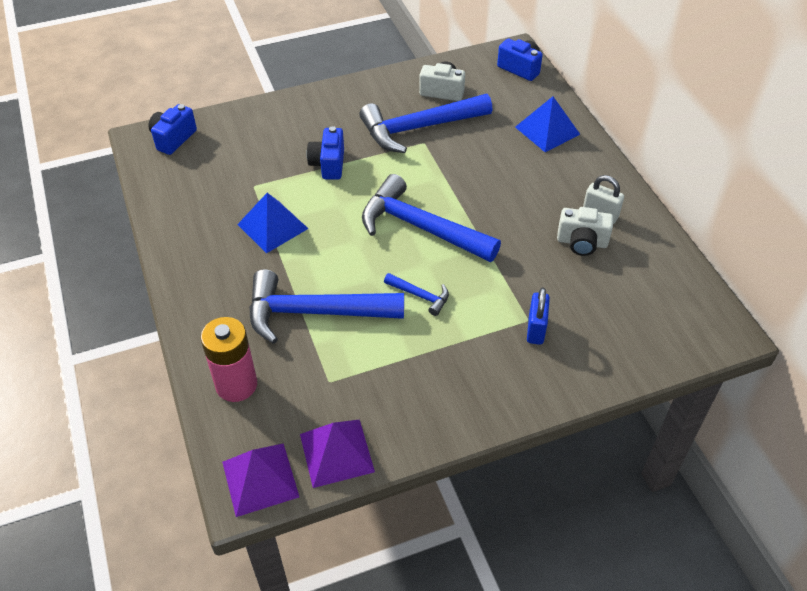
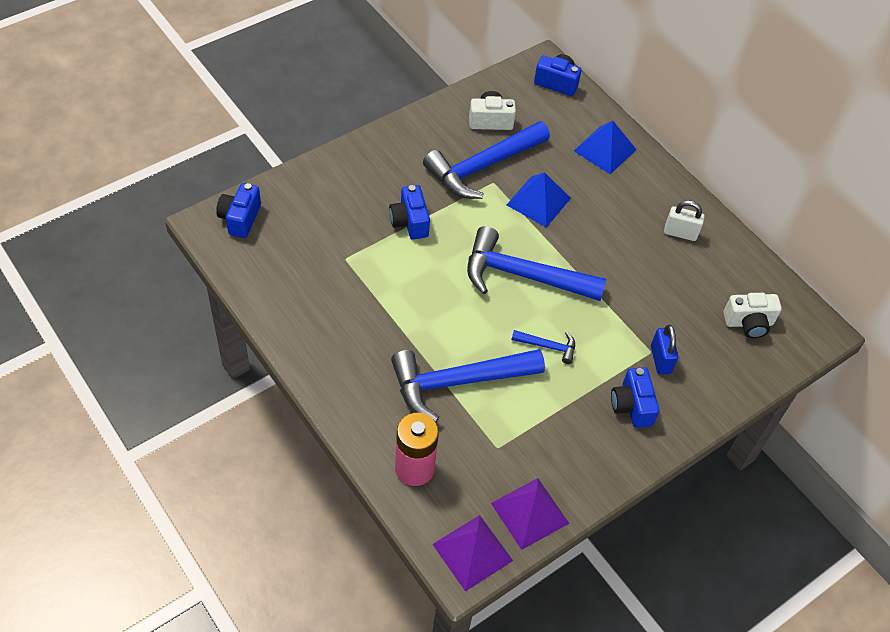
camera: 20 degrees left, 5 degrees up
blue pyramid [237,193,308,253] -> blue pyramid moved to [507,172,571,228]
white camera [557,207,613,256] -> white camera moved to [723,293,782,338]
none -> blue camera [611,367,659,428]

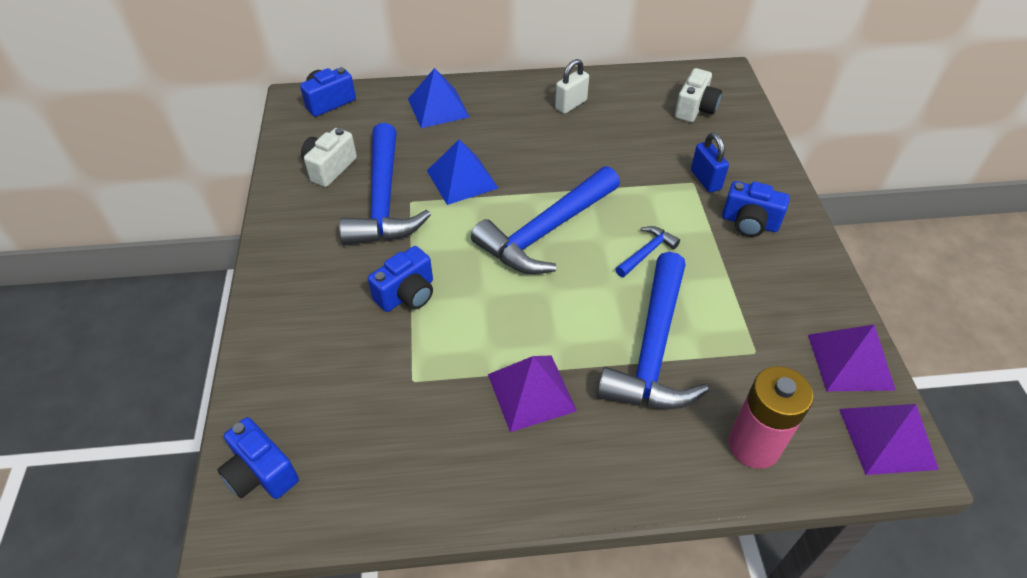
camera: 55 degrees left, 5 degrees down
blue camera [389,185,430,240] -> blue camera turned 60 degrees counterclockwise [368,246,433,312]
blue padlock [651,325,678,375] -> blue padlock turned 45 degrees clockwise [691,132,729,193]
none -> purple pyramid [488,355,577,432]

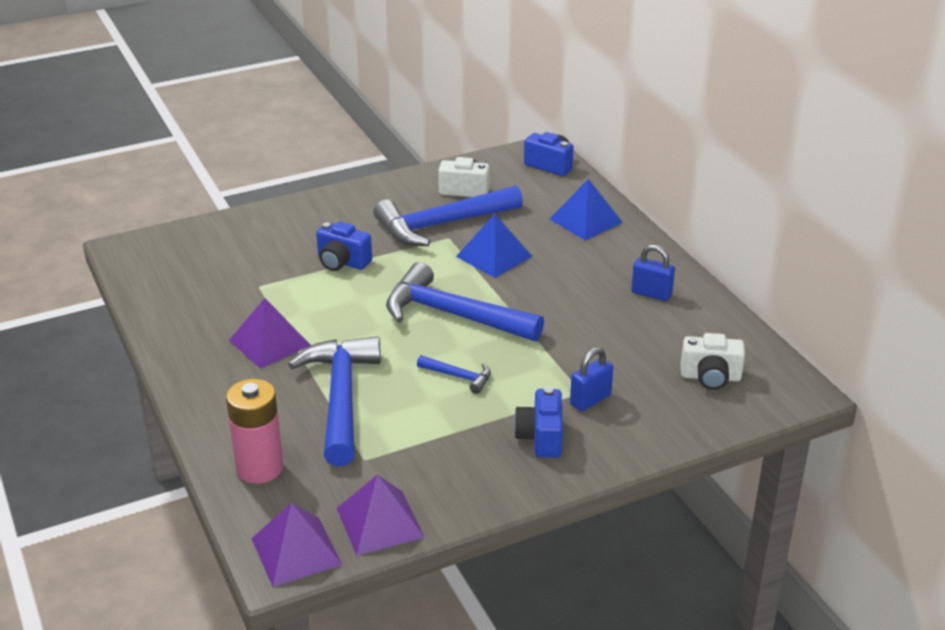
camera: 70 degrees right, 15 degrees down
blue camera [218,417,299,499] -> none
white padlock [555,59,589,114] -> blue padlock [631,245,675,301]
blue hammer [597,252,709,409] -> blue hammer turned 90 degrees clockwise [288,337,381,466]

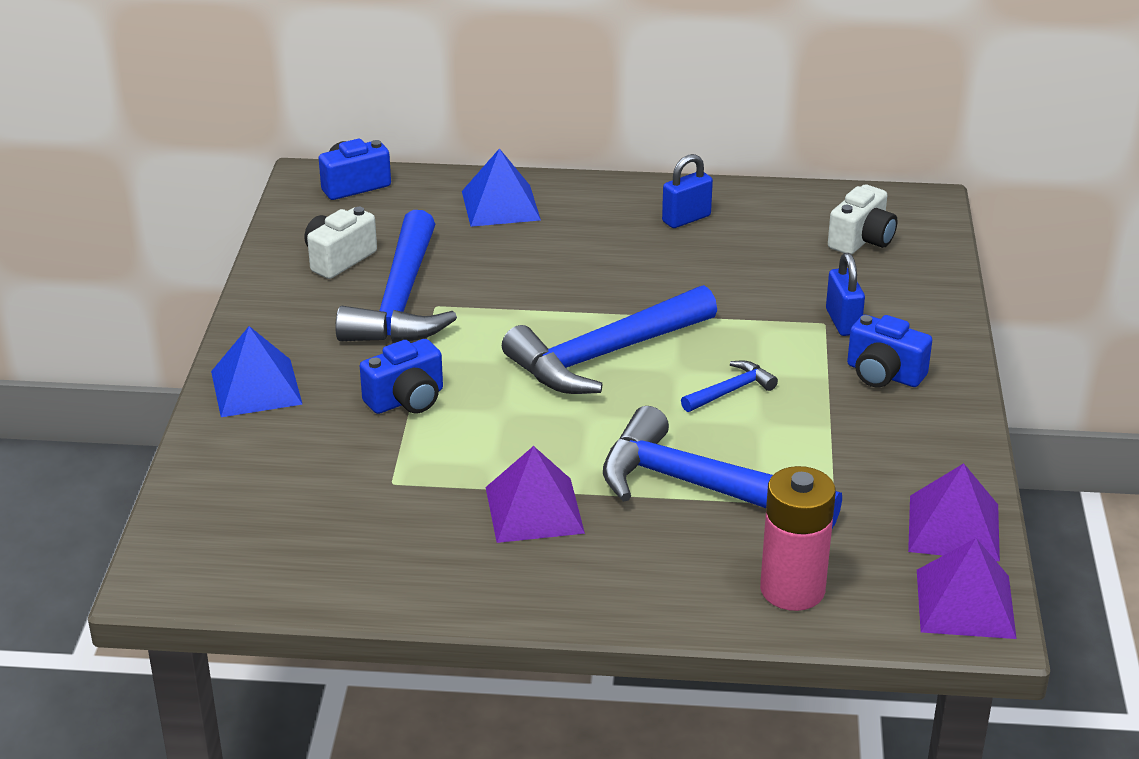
camera: 60 degrees left, 0 degrees up
blue pyramid [456,214,532,278] -> blue pyramid moved to [211,326,303,417]

